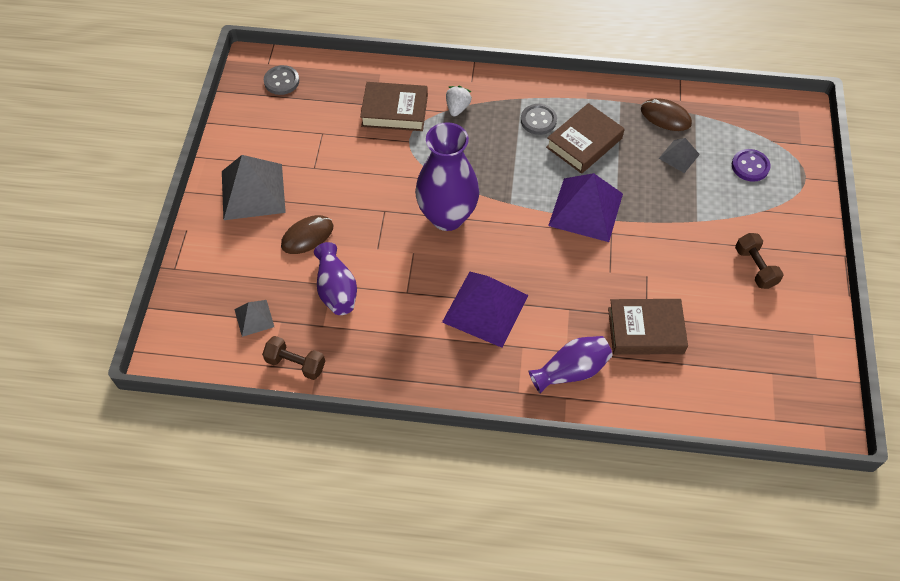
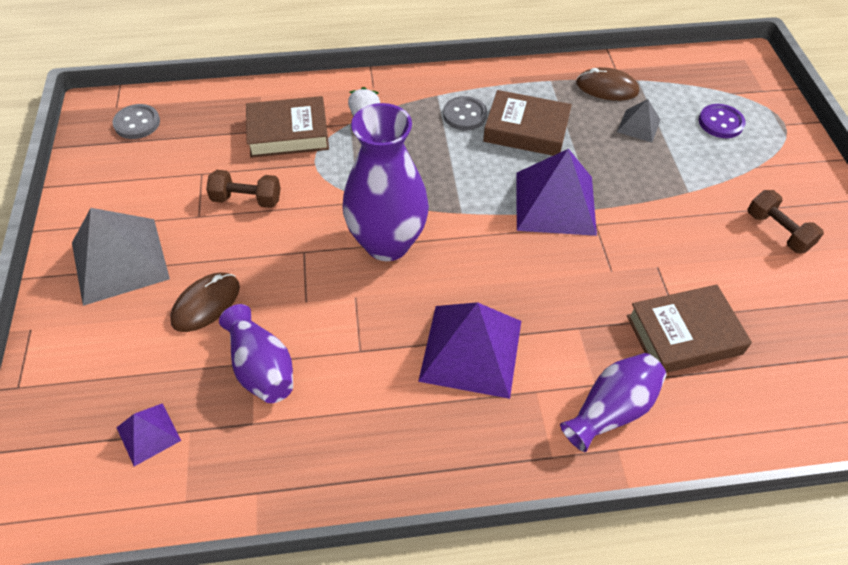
camera: 15 degrees left, 5 degrees down
grey pyramid [234,300,274,337] -> purple pyramid [116,403,181,466]
brown dumbbell [262,336,325,380] -> brown dumbbell moved to [206,170,281,208]
brown book [546,103,625,174] -> brown book turned 75 degrees clockwise [483,90,572,156]

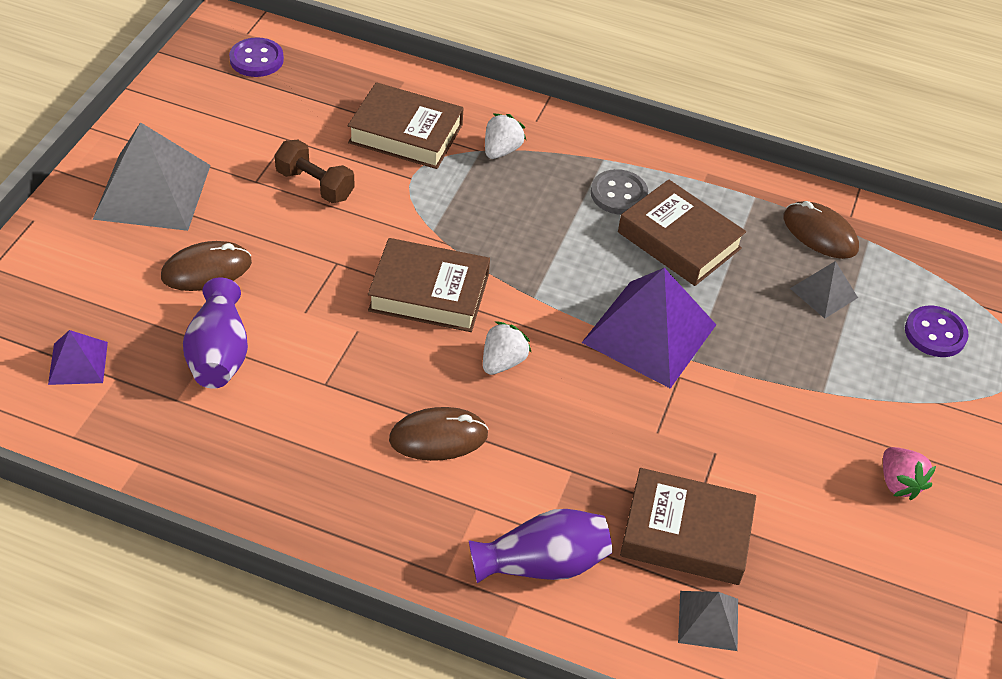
camera: 25 degrees right, 5 degrees down
grey button [113,104,160,139] -> purple button [229,37,284,77]
purple vase [343,103,429,261] -> brown book [368,238,490,332]
purple pyramid [418,302,521,399] -> brown mouse [389,407,489,461]
brown dumbbell [748,190,824,254] -> pink strawberry [883,447,936,500]
none -> white strawberry [483,321,532,375]
none -> grey pyramid [678,591,738,651]

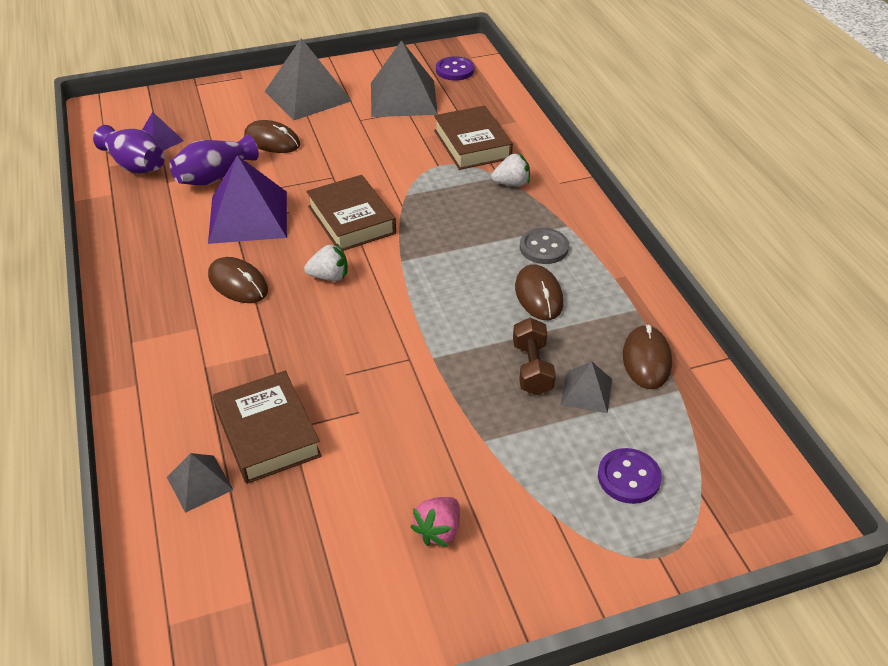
camera: 55 degrees right, 5 degrees down
brown dumbbell [274,139,355,203] -> brown dumbbell moved to [513,318,556,395]
purple vase [469,509,612,583] -> purple vase moved to [93,125,165,173]
purple pyramid [582,268,716,389] -> purple pyramid moved to [208,155,287,244]
brown book [618,180,746,286] -> brown mouse [515,264,564,320]
none -> grey pyramid [371,40,438,117]

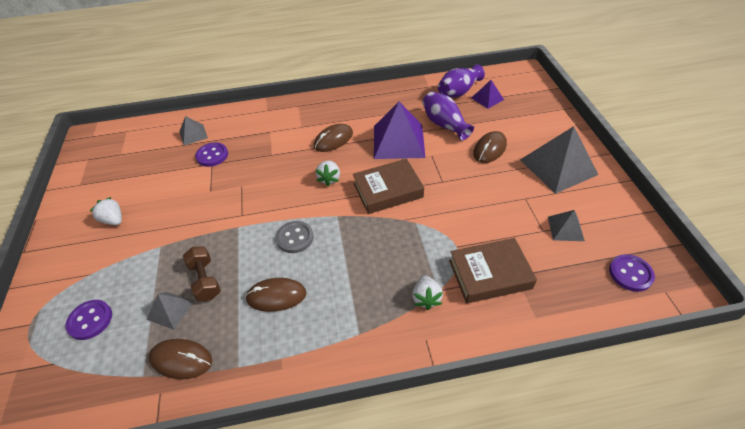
camera: 100 degrees right, 5 degrees up
brown book [213,371,322,484] -> purple button [195,142,228,167]
grey pyramid [371,40,438,117] -> grey pyramid [548,210,585,241], size x0.50
pink strawberry [410,497,460,547] -> white strawberry [90,197,122,225]
brown dumbbell [513,318,556,395] -> brown dumbbell turned 60 degrees clockwise [183,247,221,302]
grey button [520,228,569,264] -> grey button moved to [276,221,314,253]

